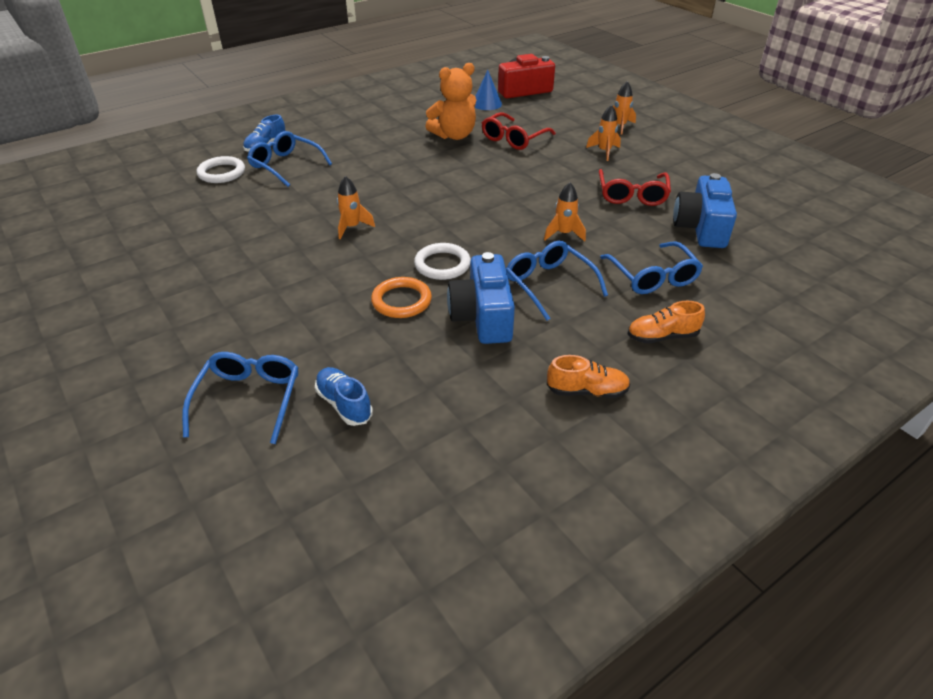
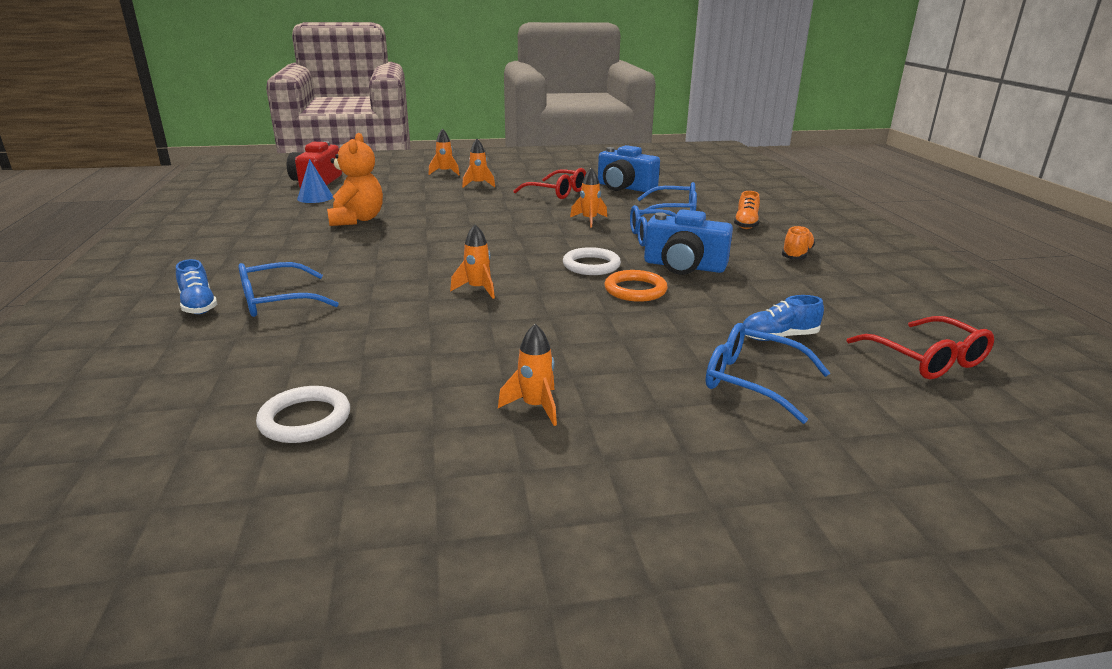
camera: 65 degrees left, 15 degrees down
white ring [197,156,245,183] -> white ring moved to [256,386,350,443]
red glasses [482,112,556,150] -> red glasses moved to [847,316,994,379]
none -> orange rocket [498,324,557,426]

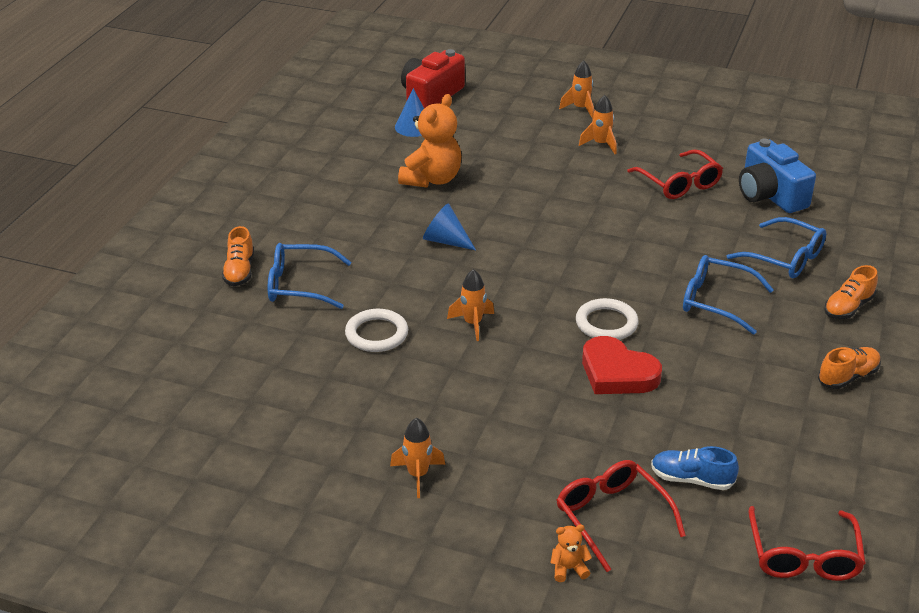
camera: 30 degrees right, 10 degrees up
blue shoe [176,259,217,314] -> orange shoe [222,226,254,286]
white ring [256,386,350,443] -> white ring moved to [345,309,408,352]
orange rocket [570,168,607,228] -> none
orange ring [604,270,668,302] -> red heart [582,336,662,394]
blue camera [644,209,733,275] -> none
blue glasses [705,323,830,424] -> red glasses [557,460,686,572]
none -> blue cone [423,203,476,250]
none -> orange teddy bear [550,524,592,582]

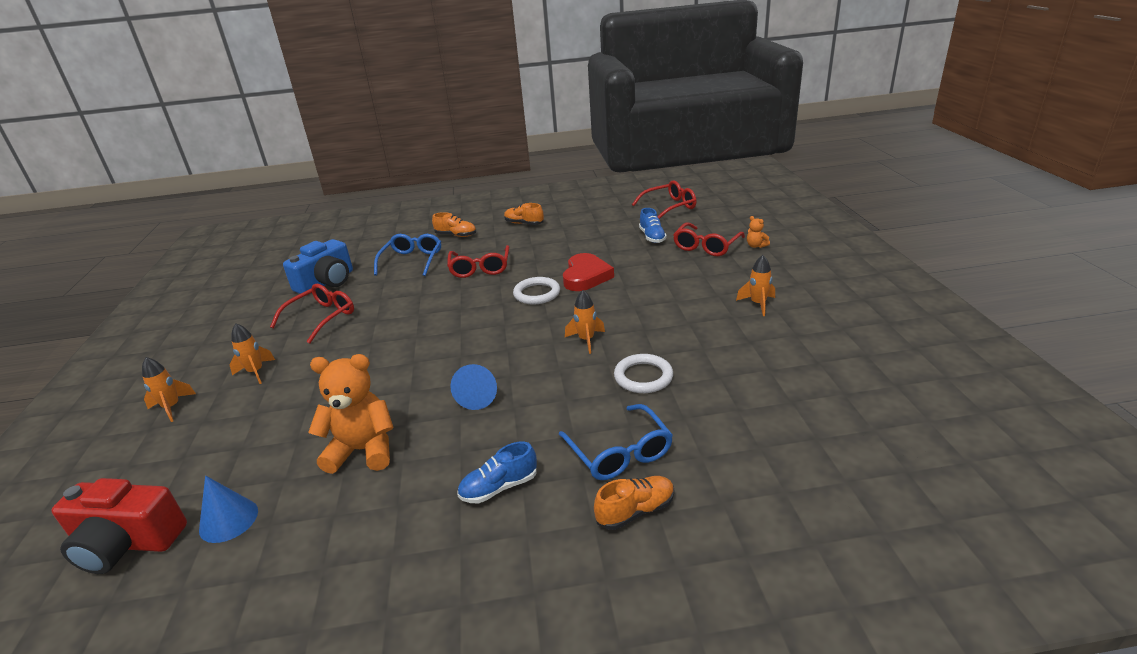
camera: 115 degrees left, 5 degrees down
blue glasses [683,255,774,335] -> red glasses [447,245,509,278]
none -> blue shoe [457,442,537,503]

